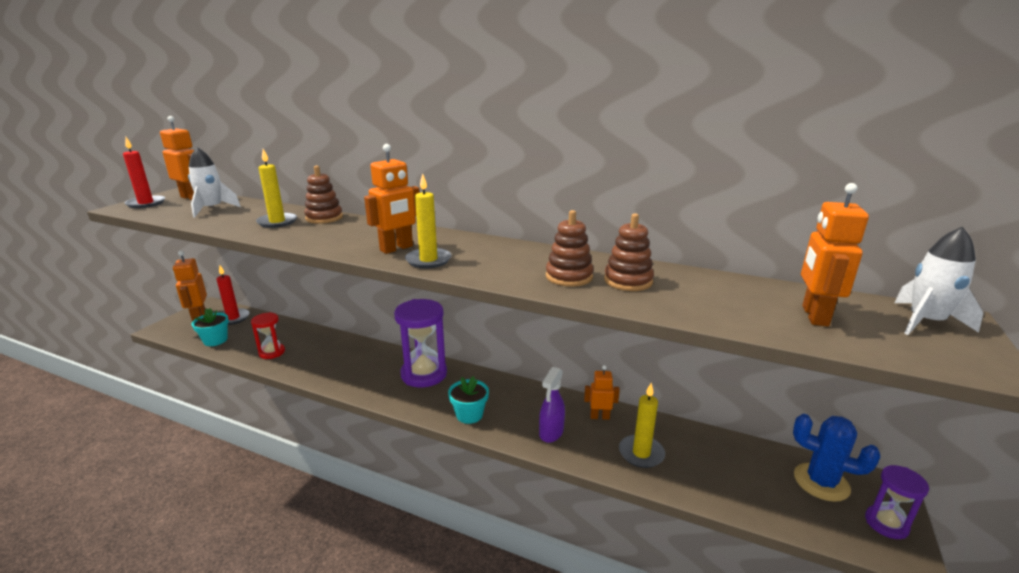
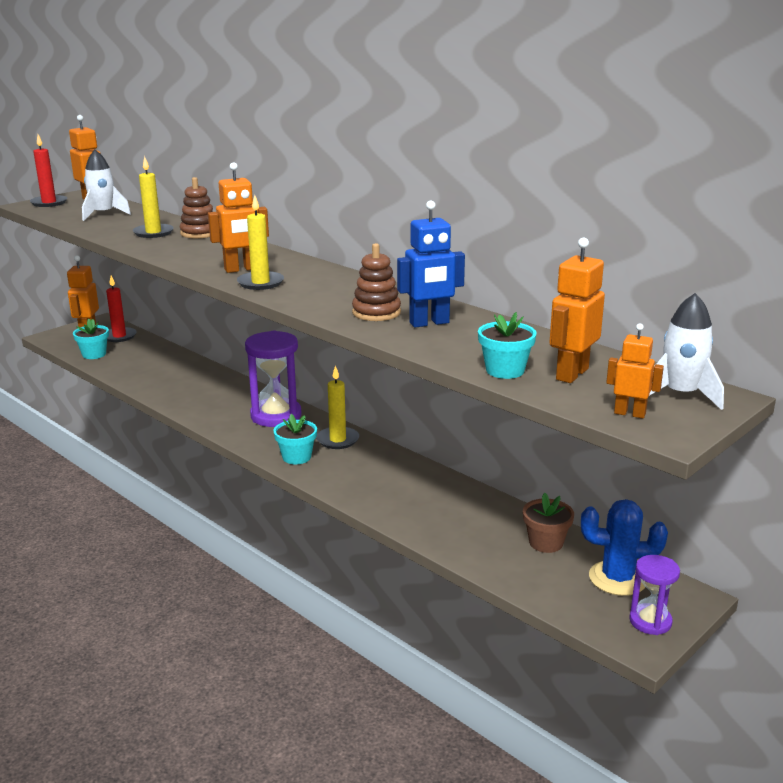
camera: 20 degrees right, 0 degrees up
red hourglass [251,312,285,359] -> none
purple spray bottle [539,367,565,443] -> none
orange robot [584,365,620,420] -> orange robot moved to [606,323,664,419]
brown stacking toy [604,214,654,291] -> blue robot [397,201,465,328]
yellow candle [619,383,665,468] -> yellow candle moved to [316,365,359,449]
blue cactus [793,414,880,502] -> blue cactus turned 45 degrees counterclockwise [581,499,668,596]
none -> turquoise flower pot [478,312,537,379]
none -> brown flower pot [523,493,574,553]

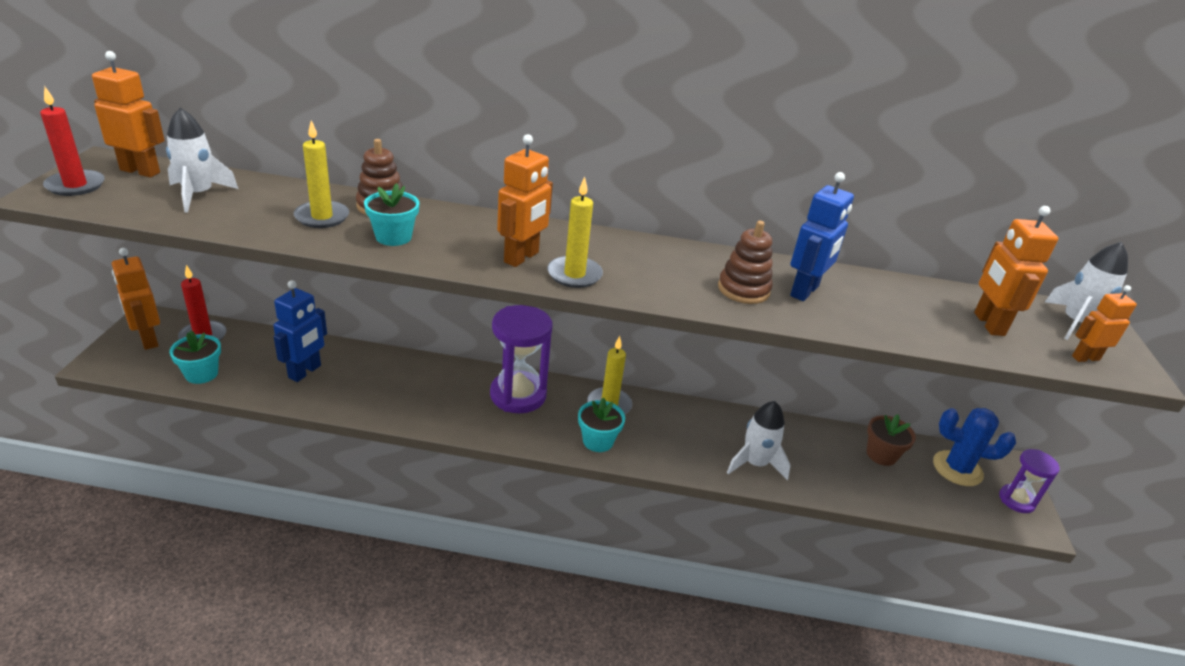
camera: 40 degrees left, 10 degrees up
turquoise flower pot [478,312,537,379] -> turquoise flower pot moved to [364,183,419,246]
blue cactus [581,499,668,596] -> blue cactus turned 45 degrees clockwise [933,408,1016,486]
none -> blue robot [273,280,327,382]
none -> white rocket [727,401,791,480]

